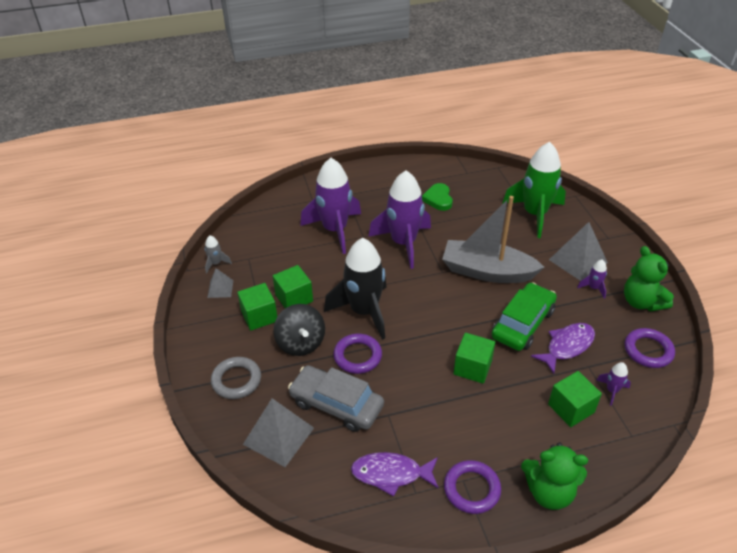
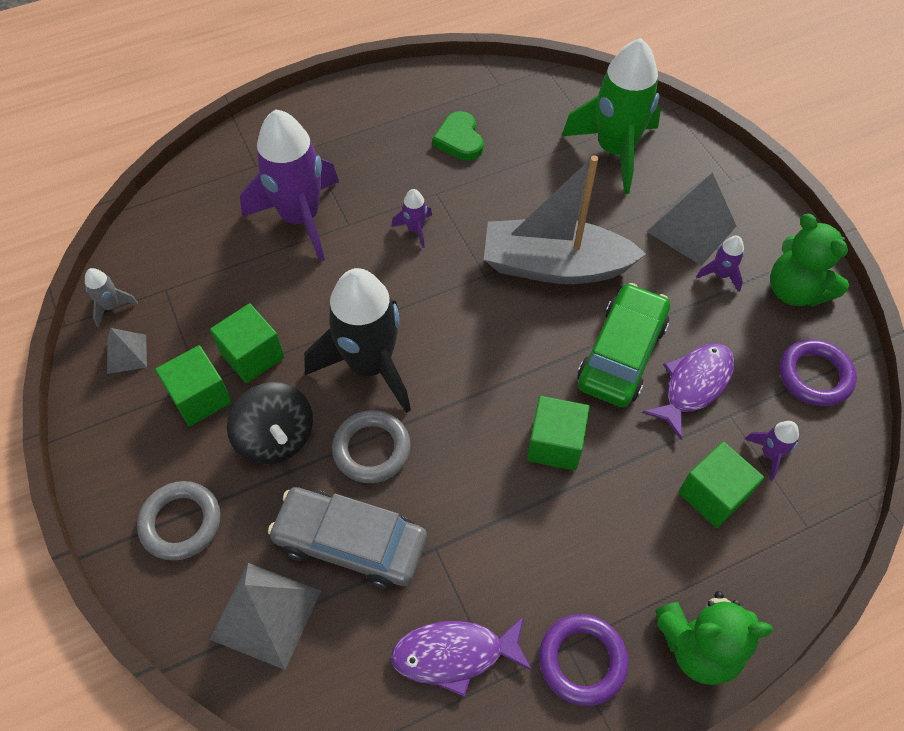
camera: 10 degrees left, 15 degrees up
purple ring [333,334,382,374] -> grey ring [332,410,411,483]
purple rocket [368,170,431,269] -> purple rocket [391,189,432,248], size x0.41

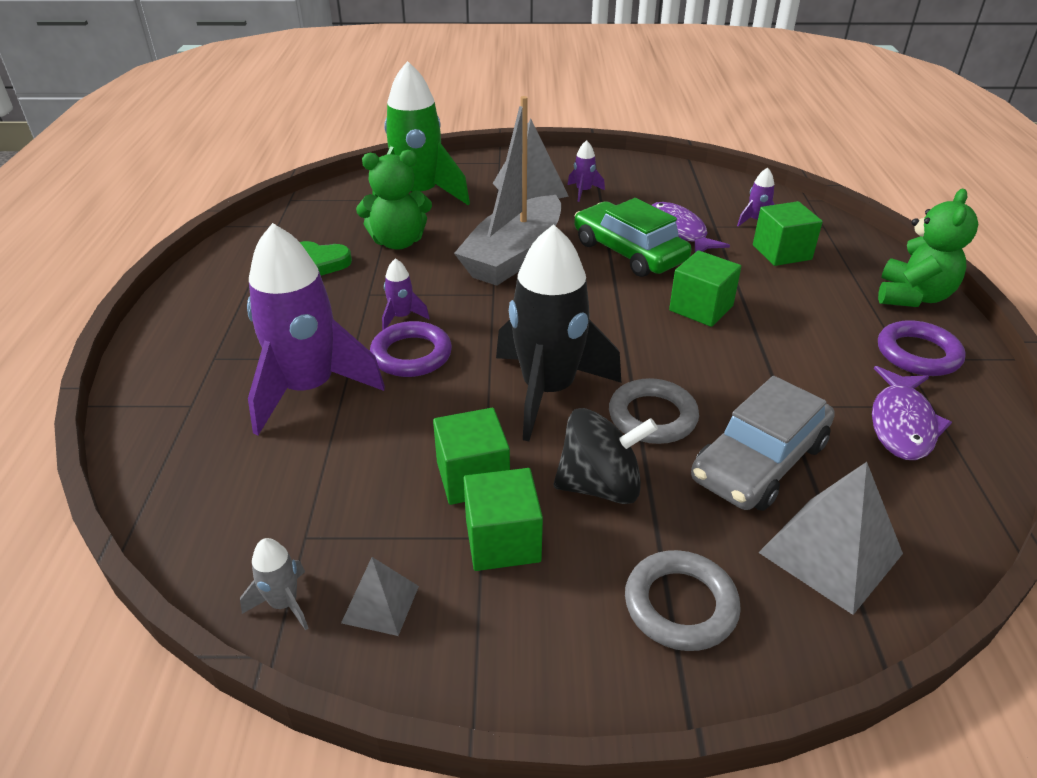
camera: 65 degrees left, 20 degrees down
green teddy bear [770,214,849,307] -> green teddy bear moved to [356,150,432,250]
purple ring [779,339,857,406] -> purple ring moved to [370,321,452,377]

